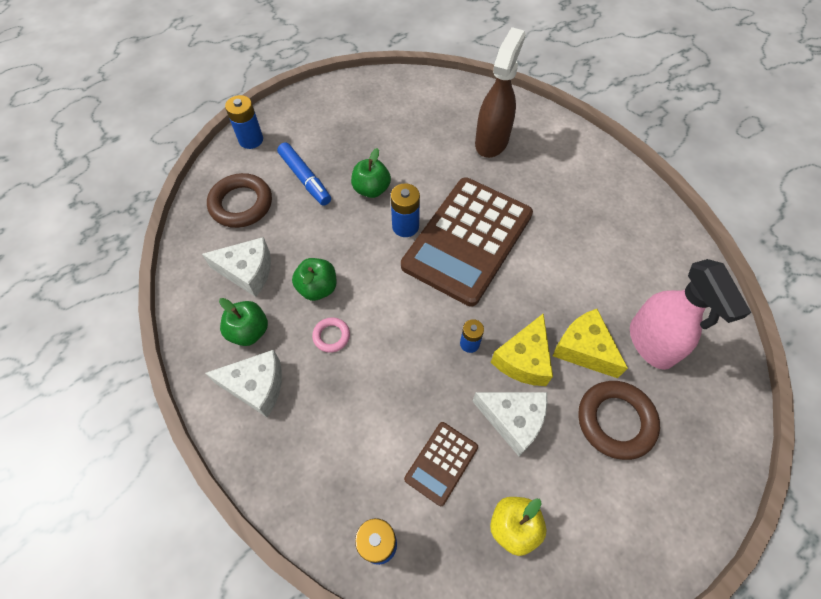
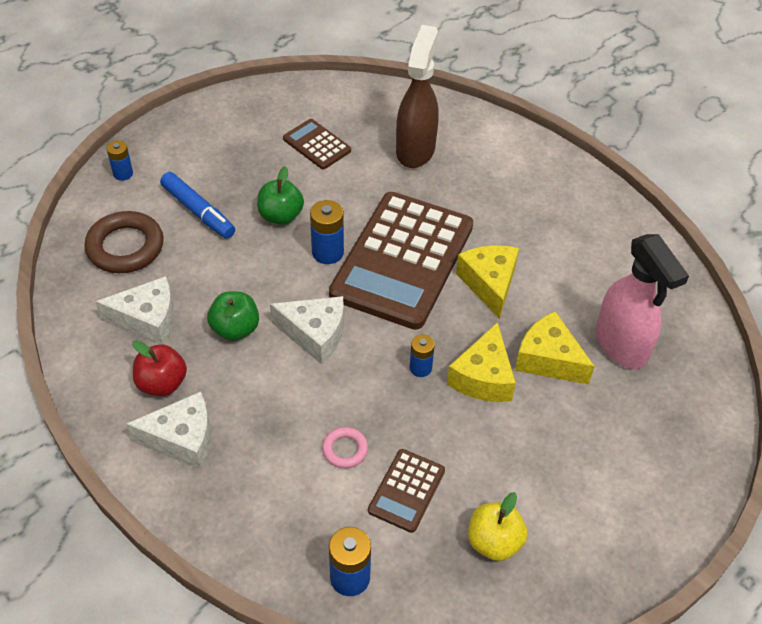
camera: 10 degrees left, 10 degrees down
green apple [219,298,268,346] -> red apple [132,340,187,396]
blue battery [225,95,263,149] -> blue battery [107,140,133,181], size x0.65
pink ring [312,317,350,353] -> pink ring moved to [322,427,368,468]
white cheese [472,392,548,456] -> white cheese moved to [270,296,344,364]
brown ring [578,381,660,460] -> none
none -> brown calculator [283,119,351,169]
none -> yellow cheese [456,245,519,319]

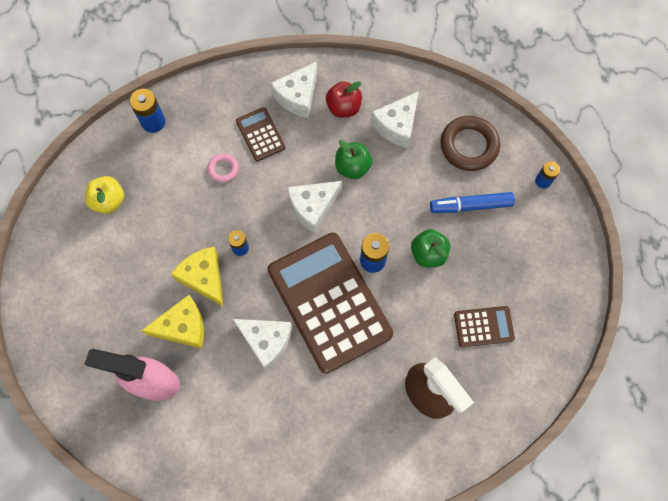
camera: 130 degrees right, 20 degrees up
brown calculator [368,449,445,533] -> brown calculator moved to [236,107,286,162]
yellow cheese [456,245,519,319] -> white cheese [233,319,292,371]

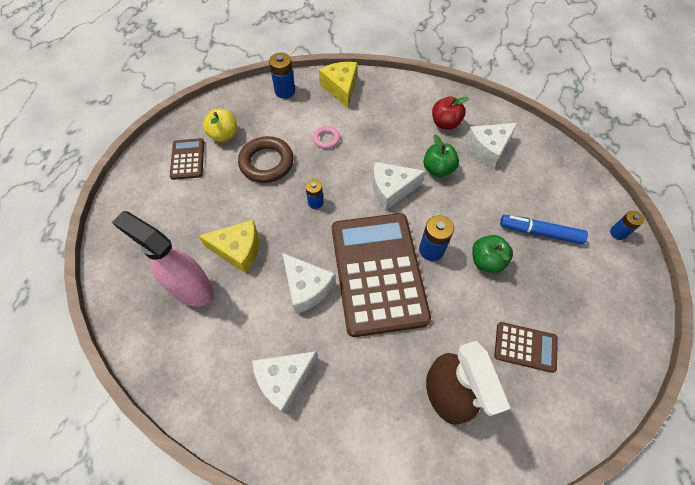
camera: 20 degrees right, 10 degrees down
yellow cheese [171,247,223,306] -> yellow cheese moved to [319,62,357,108]
brown calculator [236,107,286,162] -> brown calculator moved to [170,138,204,180]
white cheese [270,61,317,118] -> white cheese moved to [252,351,318,414]
brown ring [440,116,500,171] -> brown ring moved to [238,136,294,183]

